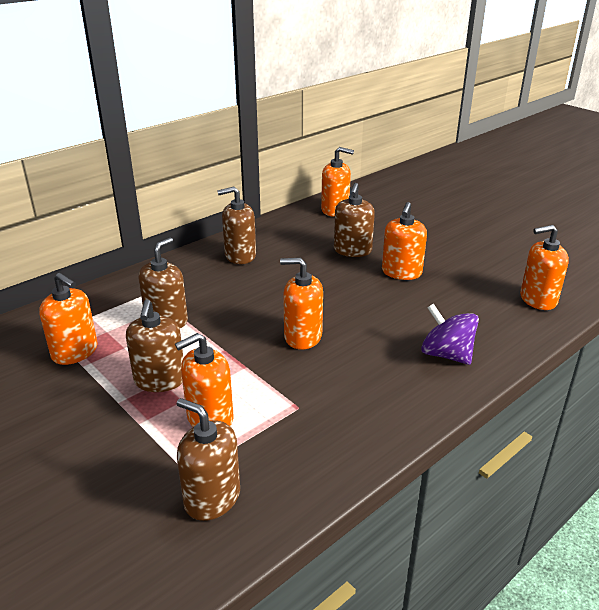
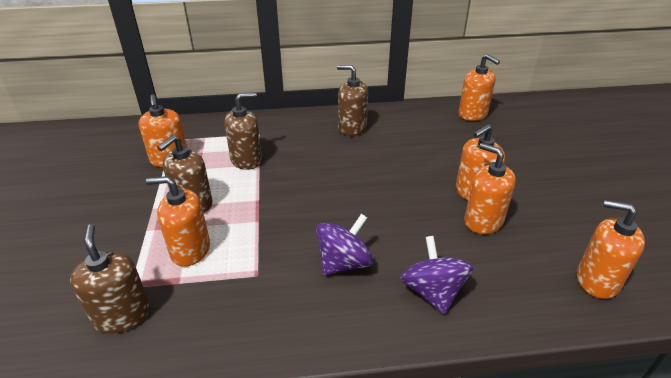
camera: 35 degrees right, 5 degrees up
orange soap dispenser [280,258,323,350] -> orange soap dispenser moved to [464,143,516,234]
brown soap dispenser [334,183,375,257] -> none
none -> purple spinning top [316,214,373,276]

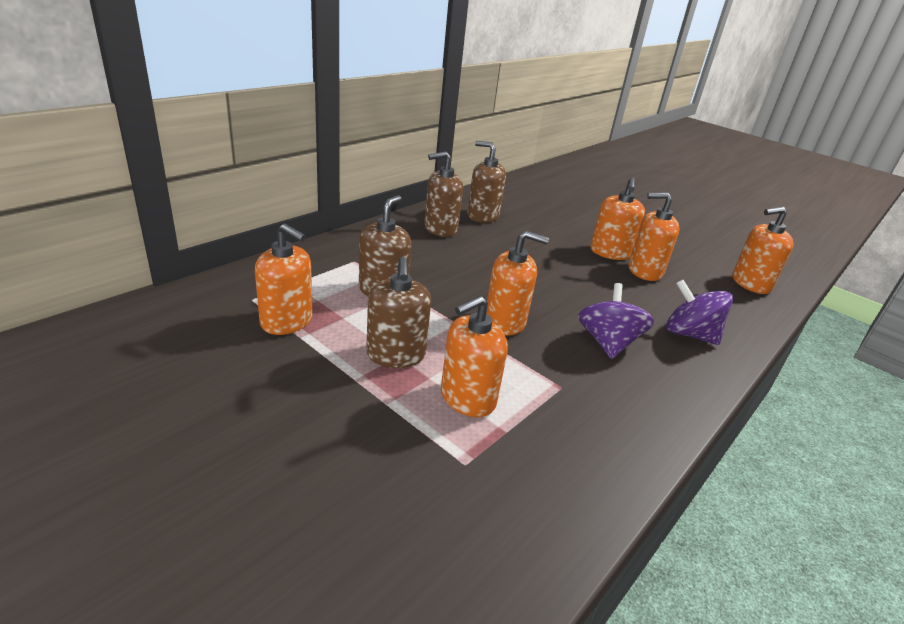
camera: 45 degrees left, 5 degrees down
brown soap dispenser [70,224,150,334] -> brown soap dispenser moved to [467,141,506,223]
orange soap dispenser [458,54,500,121] -> orange soap dispenser moved to [486,231,549,336]

